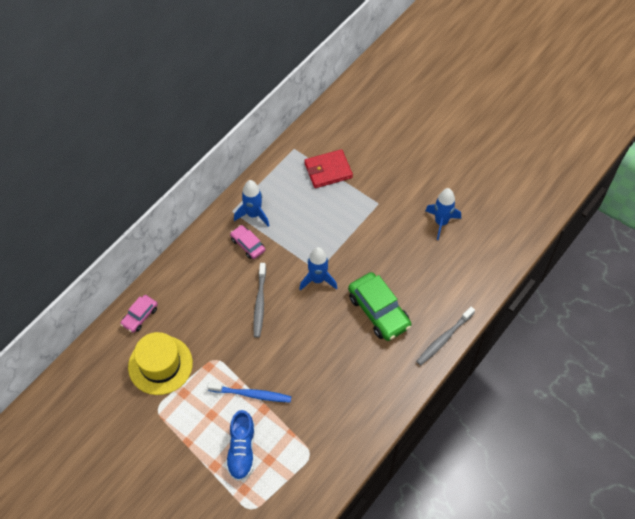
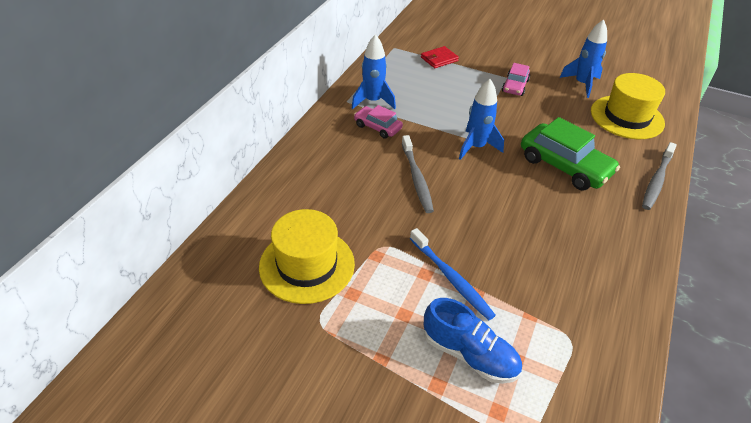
camera: 15 degrees left, 15 degrees down
pink car [120,295,158,333] -> pink car moved to [502,63,530,96]
blue toothbrush [207,382,292,403] -> blue toothbrush turned 60 degrees clockwise [410,228,496,320]
blue shoe [226,410,255,481] -> blue shoe turned 45 degrees counterclockwise [424,298,522,384]
red wallet [304,149,353,188] -> red wallet [421,46,459,68], size x0.66
none -> yellow hat [591,73,665,139]

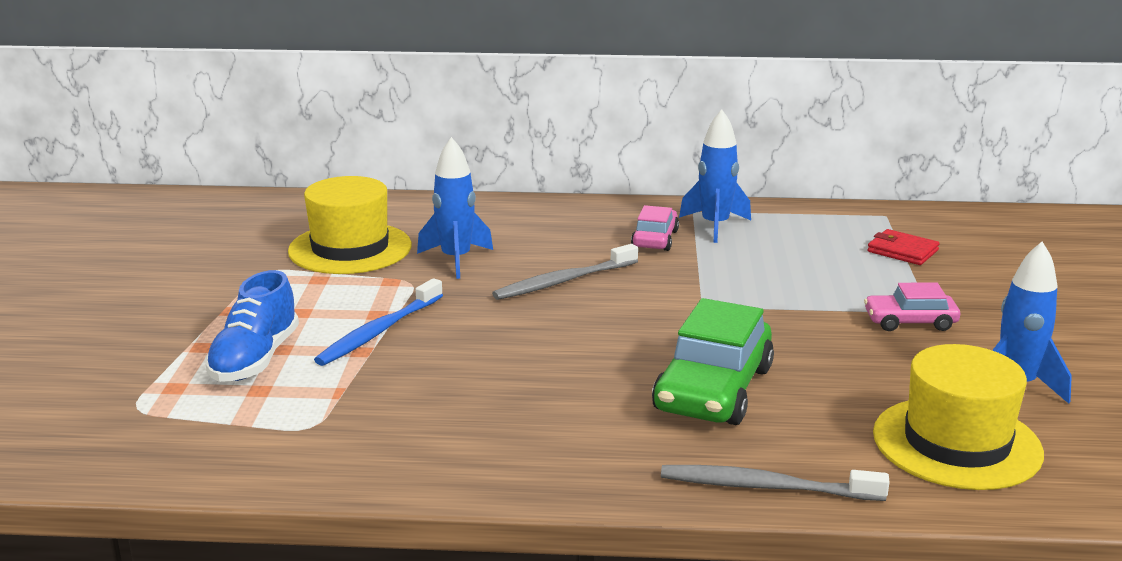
camera: 70 degrees right, 20 degrees down
blue rocket [459,79,504,160] -> blue rocket moved to [417,137,493,279]

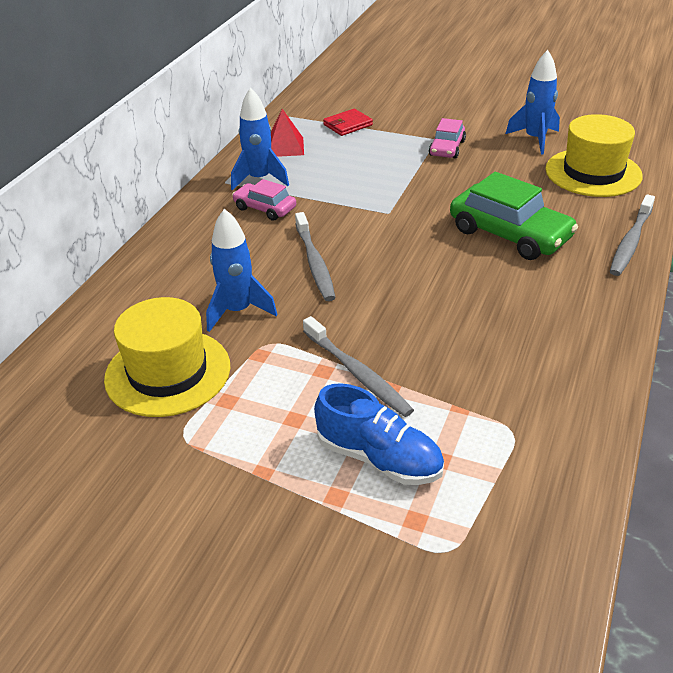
camera: 70 degrees left, 15 degrees up
blue toothbrush [314,278,443,366] -> grey toothbrush [303,316,414,417]
none -> red pyramid [271,109,304,157]

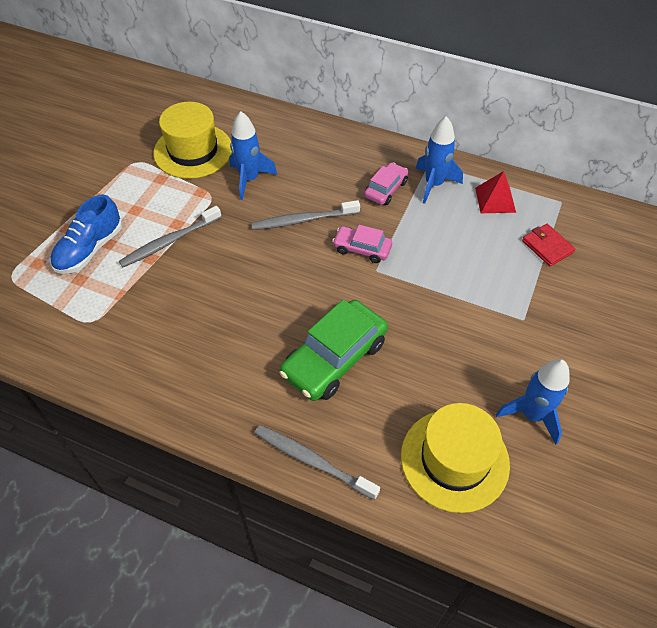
camera: 90 degrees right, 15 degrees up
pink car [429,118,466,159] -> pink car moved to [332,225,392,263]

